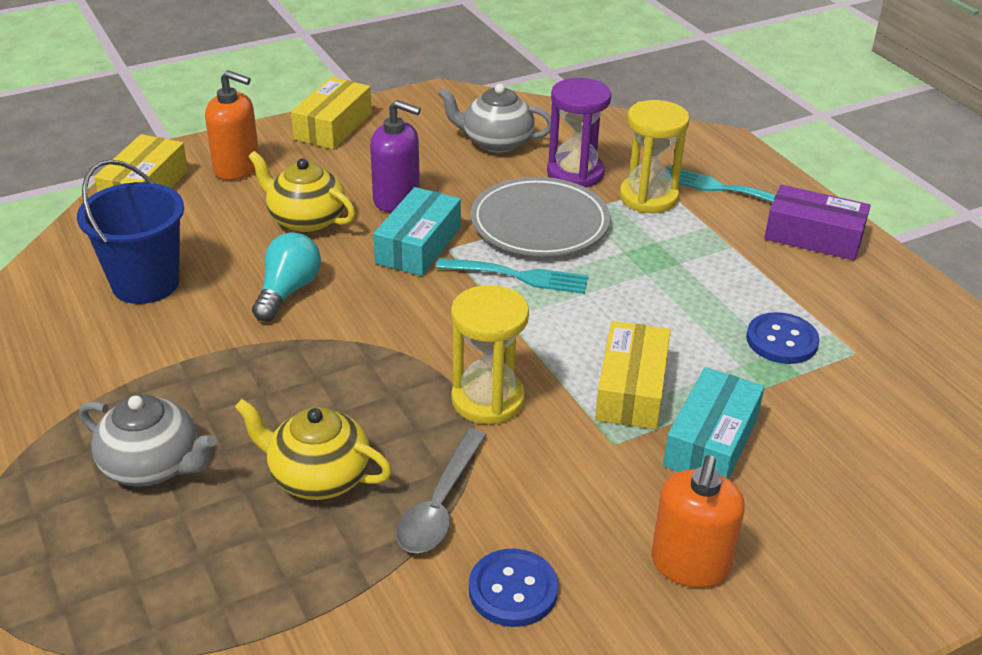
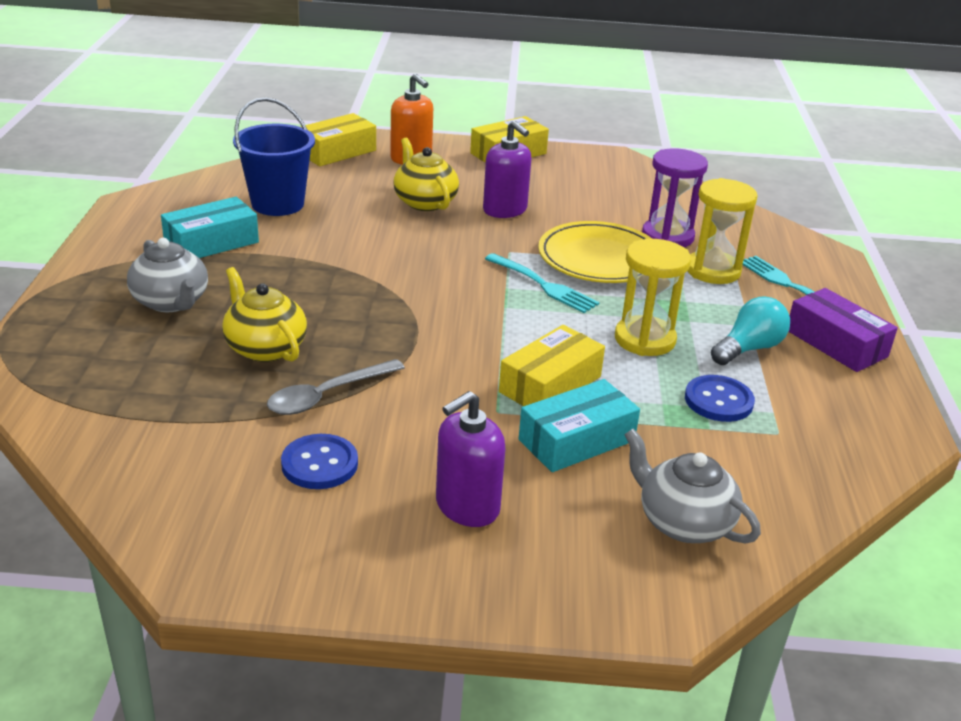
camera: 30 degrees right, 5 degrees down
turquoise light bulb [252,232,321,321] -> turquoise light bulb moved to [711,296,790,365]
turquoise box [373,187,461,276] -> turquoise box moved to [161,197,259,258]
grey teapot [438,84,551,153] -> grey teapot moved to [624,429,761,544]
yellow hourglass [451,285,529,424] -> yellow hourglass moved to [615,239,691,356]
grey plate [471,177,610,256] -> yellow plate [538,221,652,283]
orange soap dispenser [651,455,745,588] -> purple soap dispenser [436,391,506,527]

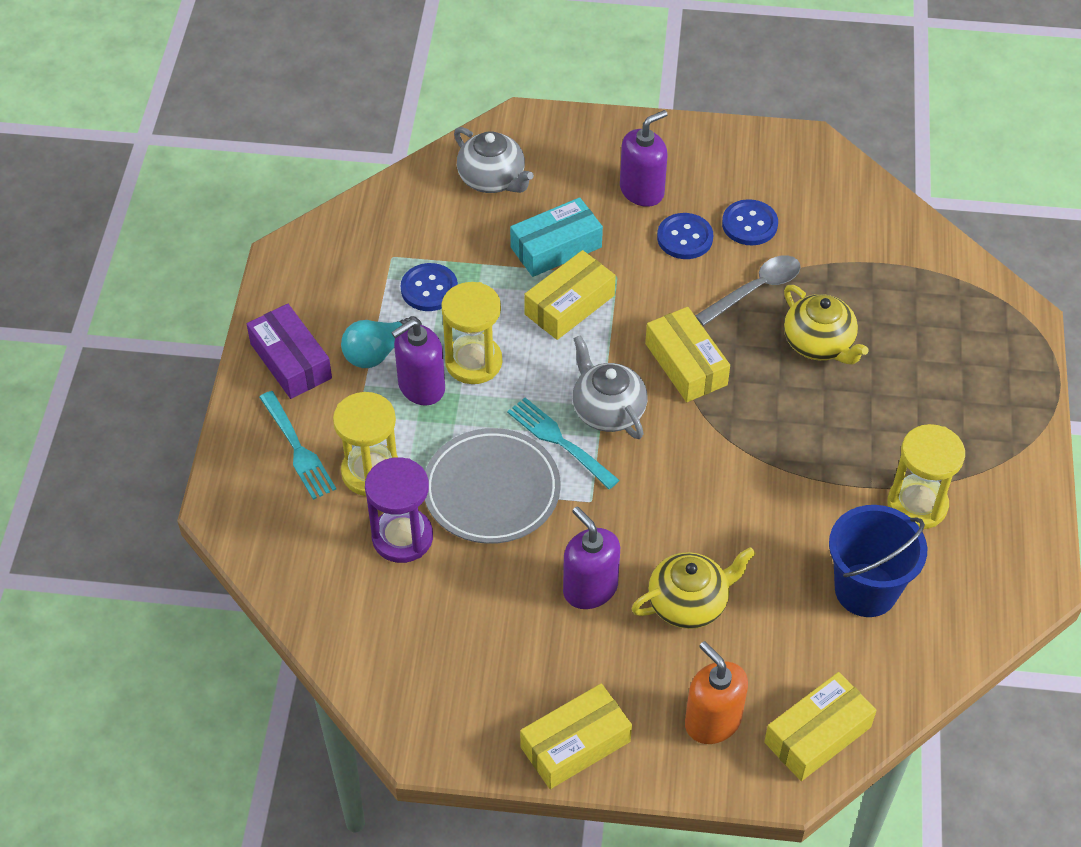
camera: 175 degrees left, 20 degrees up
grey teapot [127,238,208,312] -> grey teapot moved to [572,335,647,439]
turquoise box [161,197,259,258] -> yellow hourglass [887,424,965,529]
yellow teapot [393,138,459,211] -> yellow teapot turned 90 degrees counterclockwise [631,547,755,629]
yellow plate [538,221,652,283] -> grey plate [425,428,561,544]
none -> purple soap dispenser [391,319,445,405]
none -> yellow box [645,307,730,402]
none -> blue button [657,213,713,259]

